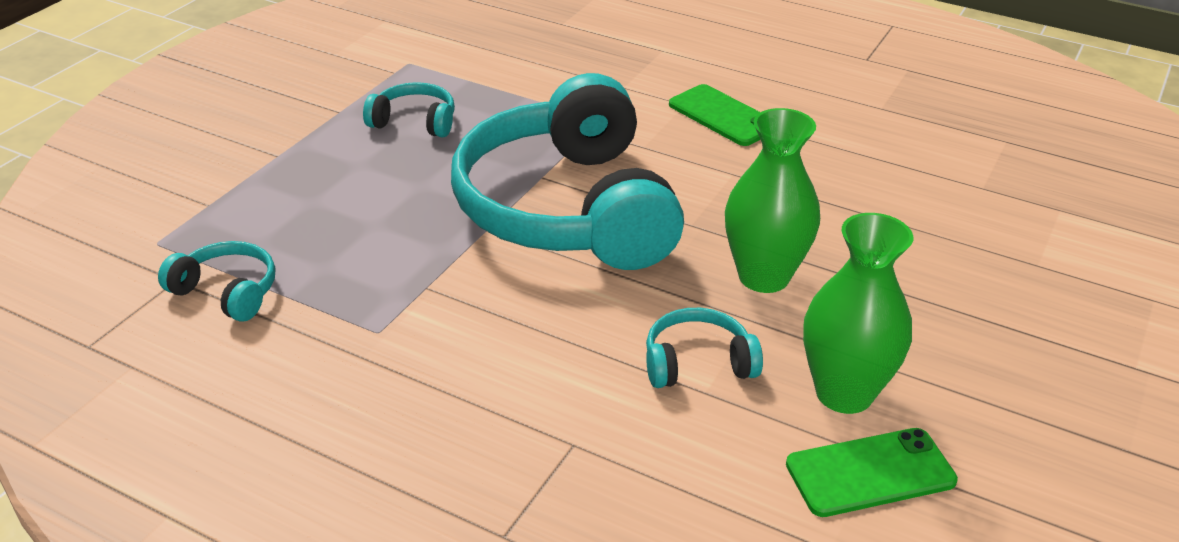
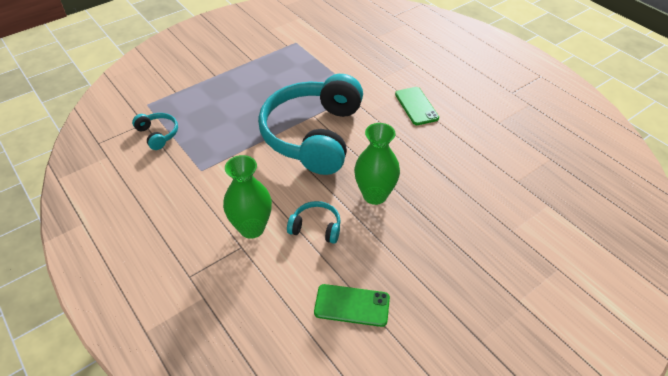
camera: 25 degrees right, 10 degrees up
turquoise headphones [363,82,455,138] -> none
green vase [803,213,913,414] -> green vase moved to [223,155,272,239]

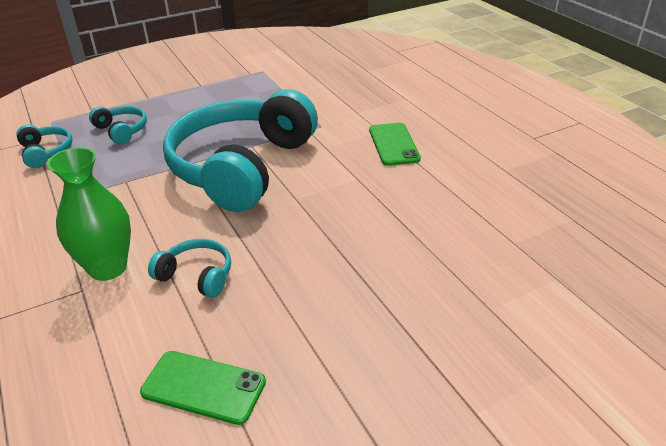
camera: 10 degrees right, 10 degrees down
green vase [354,123,400,205] -> none
none -> turquoise headphones [89,106,147,144]

